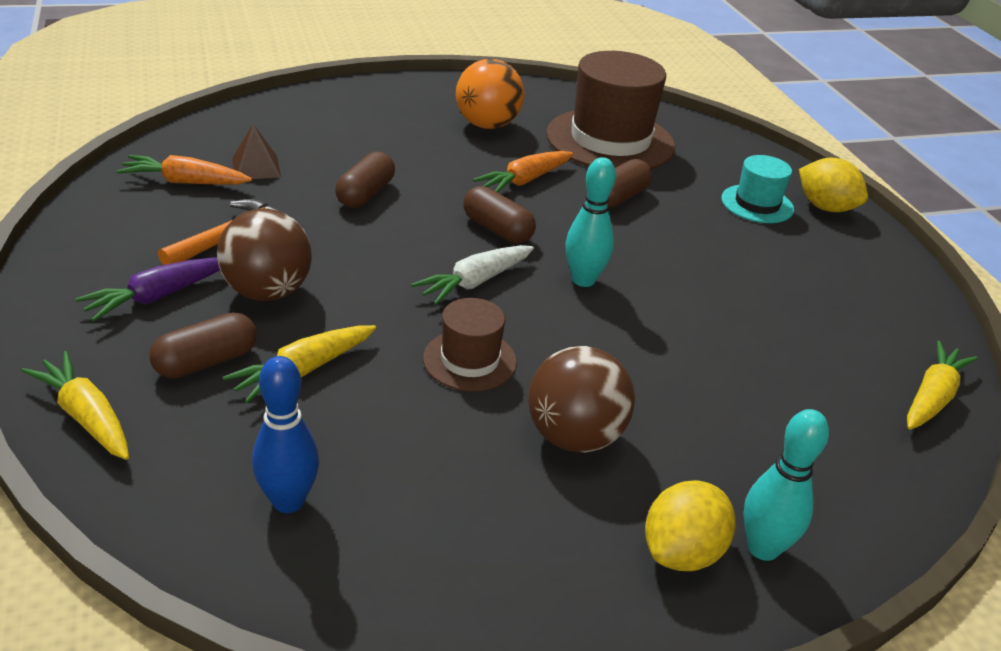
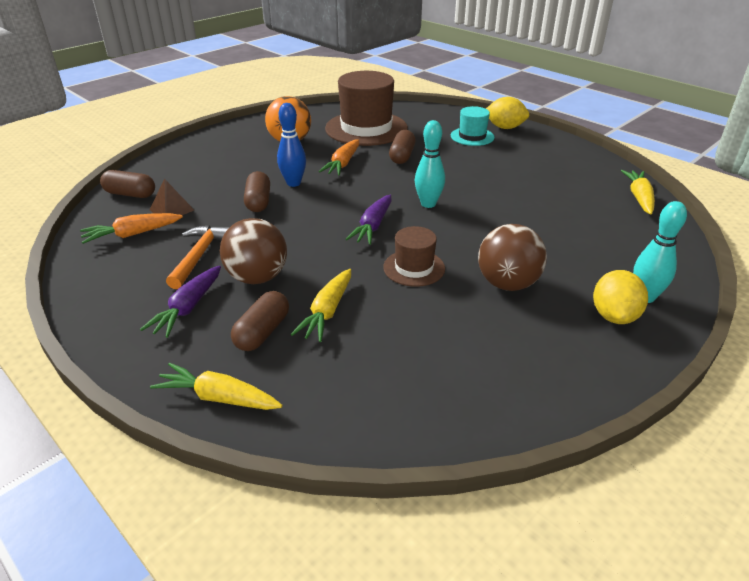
camera: 25 degrees left, 0 degrees up
blue bowling pin [252,356,319,513] -> blue bowling pin moved to [277,103,306,187]
white carrot [411,245,534,305] -> purple carrot [346,195,392,245]
brown capsule [463,186,536,243] -> brown capsule moved to [100,170,155,198]

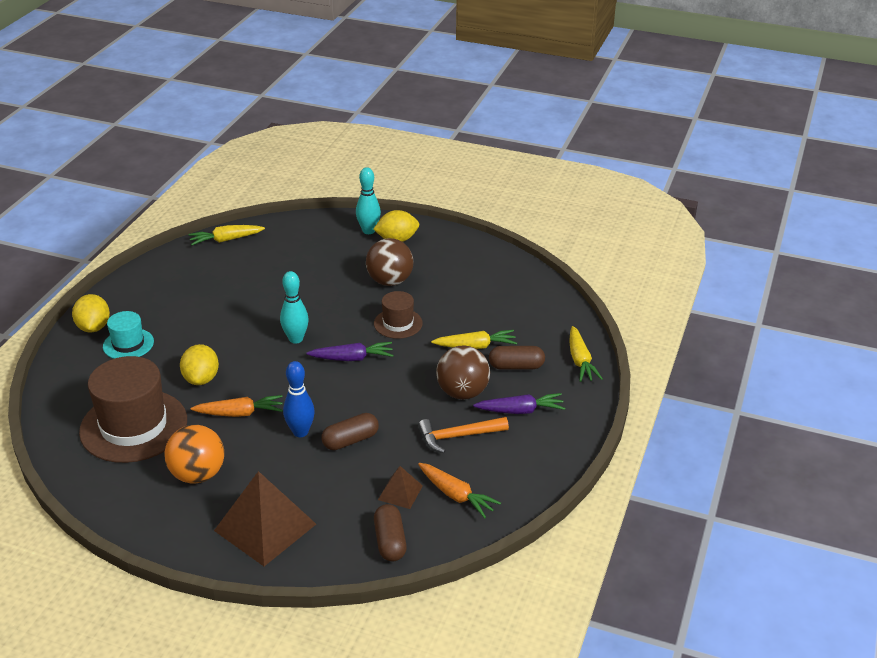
camera: 115 degrees left, 0 degrees up
brown capsule [389,130,415,164] -> yellow lemon [180,344,219,385]
none -> brown pyramid [214,471,316,566]

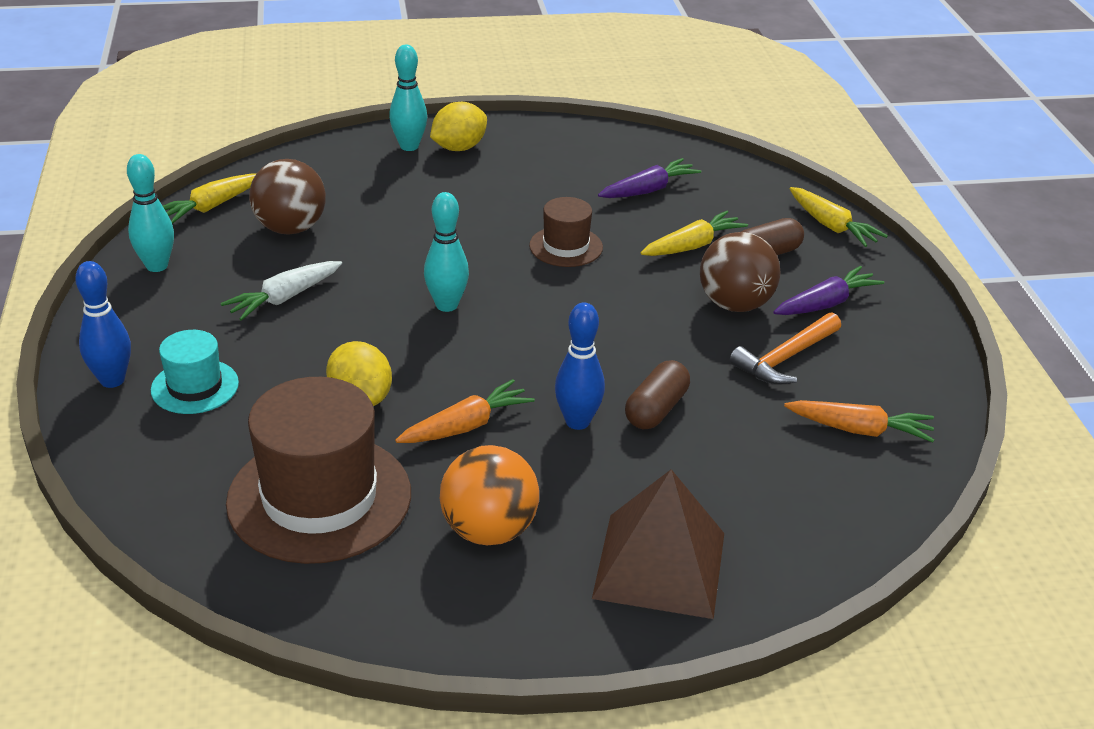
camera: 30 degrees left, 0 degrees up
yellow lemon [72,294,110,332] -> blue bowling pin [75,261,131,388]
purple carrot [307,342,393,361] -> purple carrot moved to [598,158,701,198]
brown ball [366,238,414,286] -> brown ball moved to [249,159,326,235]
brown capsule [374,504,407,561] -> none
brown pyramid [378,466,423,509] -> none
none -> turquoise bowling pin [127,154,174,272]
none -> white carrot [221,261,342,321]

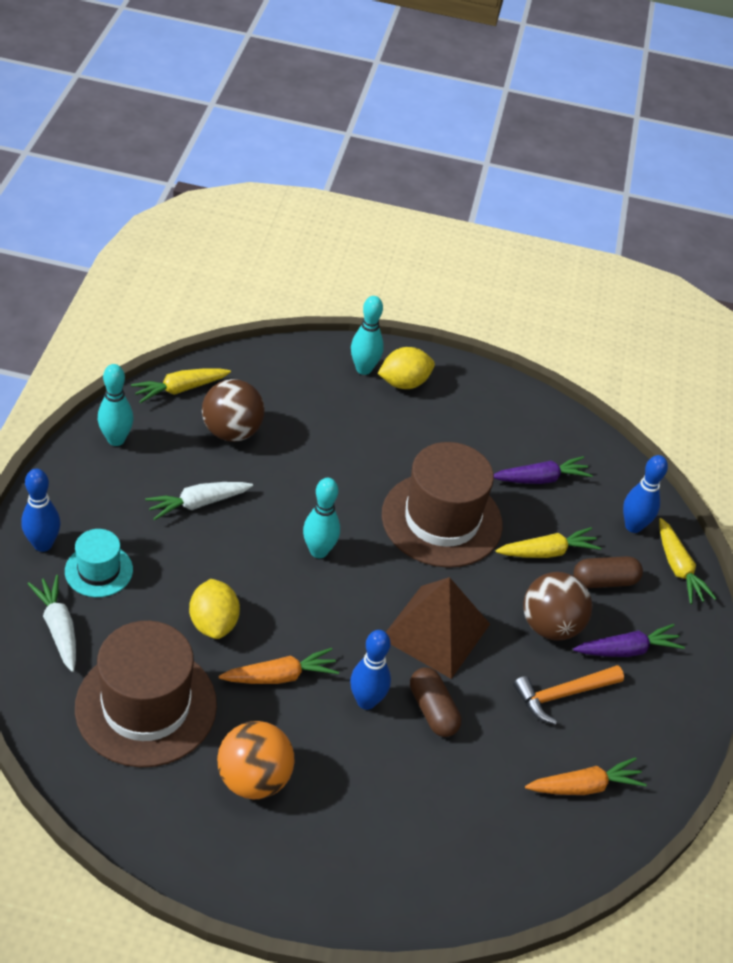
camera: 15 degrees right, 10 degrees up
brown hat [529,197,603,267] -> brown hat [382,442,503,568], size x1.94
brown pyramid [592,469,724,619] -> brown pyramid moved to [386,577,490,679]
brown capsule [625,360,690,429] -> brown capsule turned 75 degrees counterclockwise [410,667,461,737]
orange carrot [784,400,934,442] -> orange carrot turned 45 degrees counterclockwise [525,757,647,795]
none -> white carrot [27,575,76,672]
none -> blue bowling pin [623,455,668,533]

